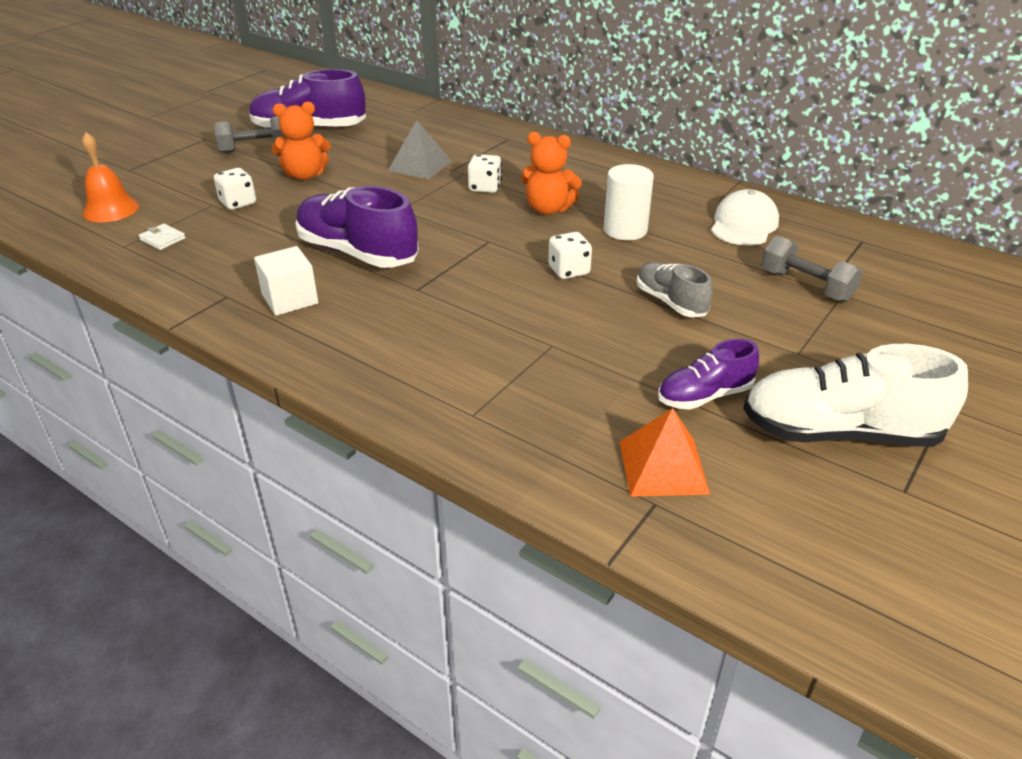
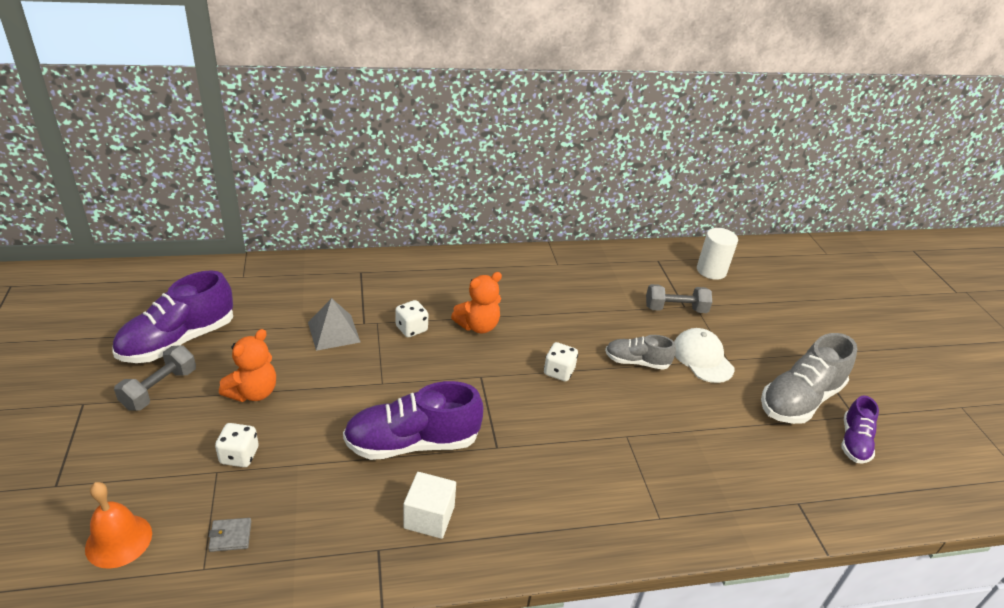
camera: 50 degrees left, 0 degrees up
white wallet [139,224,186,250] -> grey wallet [208,518,251,552]
white cylinder [604,164,654,240] -> white cylinder moved to [697,228,738,280]
orange pyramid [620,408,710,497] -> none
purple shoe [658,339,759,410] -> purple shoe moved to [842,395,879,464]
white cap [711,189,779,245] -> white cap moved to [674,328,734,383]
white shoe [743,344,968,447] -> grey shoe [761,333,857,424]

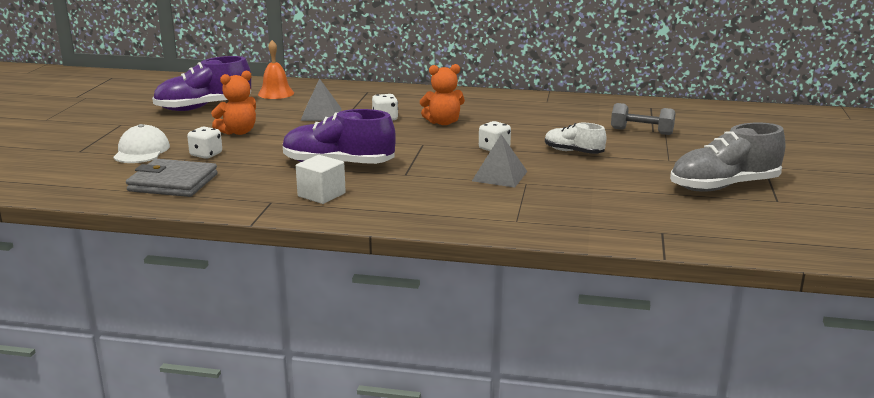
camera: 25 degrees right, 15 degrees down
orange bell [85,482,152,569] -> orange bell moved to [258,40,294,99]
grey dumbbell [114,345,196,411] -> none
grey wallet [208,518,251,552] -> grey wallet [126,159,218,197], size x2.40
grey shoe [605,335,676,370] -> white shoe [545,123,607,154]
white cap [674,328,734,383] -> white cap moved to [113,124,170,163]
white cylinder [697,228,738,280] -> none
purple shoe [842,395,879,464] -> none
none -> grey pyramid [472,134,528,187]

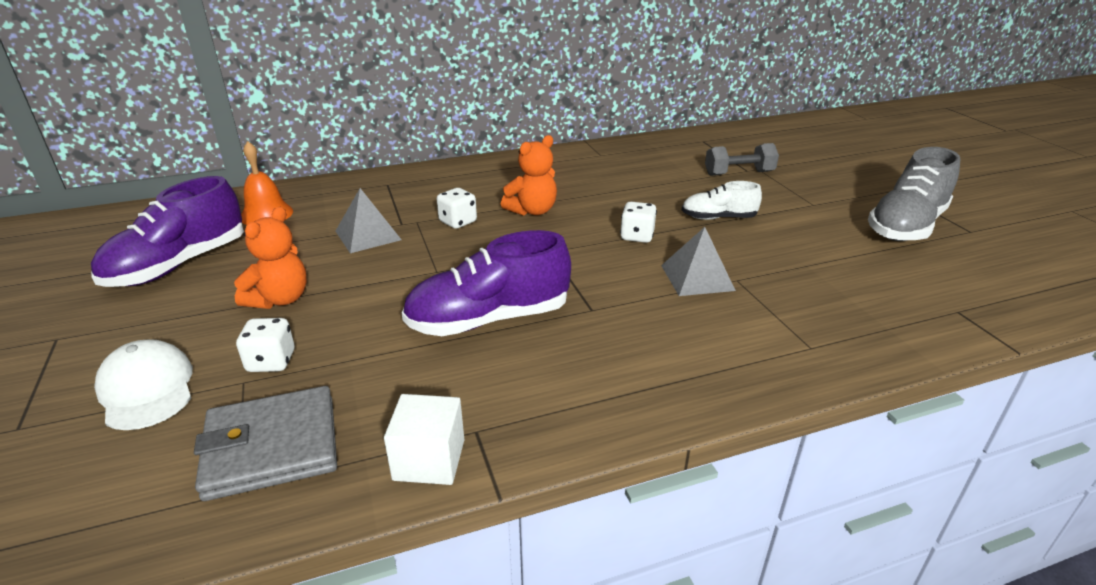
camera: 30 degrees left, 10 degrees up
white cube [296,155,346,204] -> white cube moved to [384,394,464,485]

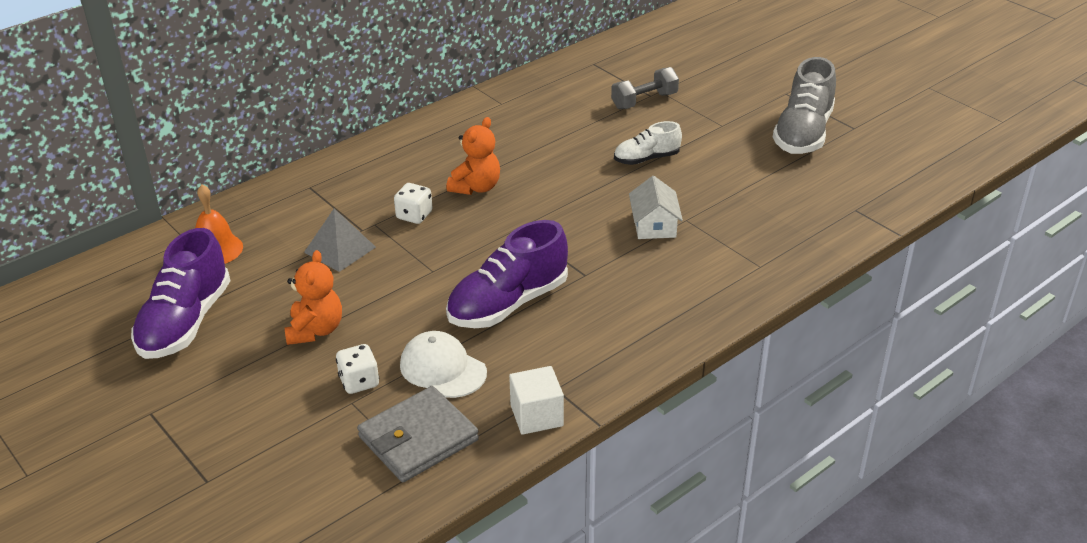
camera: 20 degrees left, 5 degrees up
white cap [94,339,193,430] -> white cap moved to [400,331,487,398]
white dice [620,202,657,243] -> none
grey pyramid [661,227,736,296] -> white house [629,176,683,239]

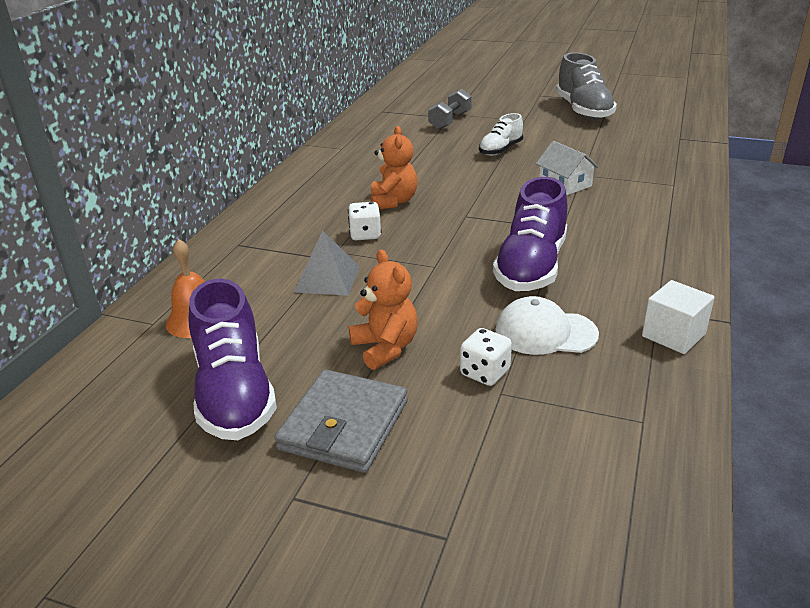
camera: 30 degrees left, 5 degrees down
grey wallet [357,386,479,482] -> grey wallet moved to [274,370,408,473]

